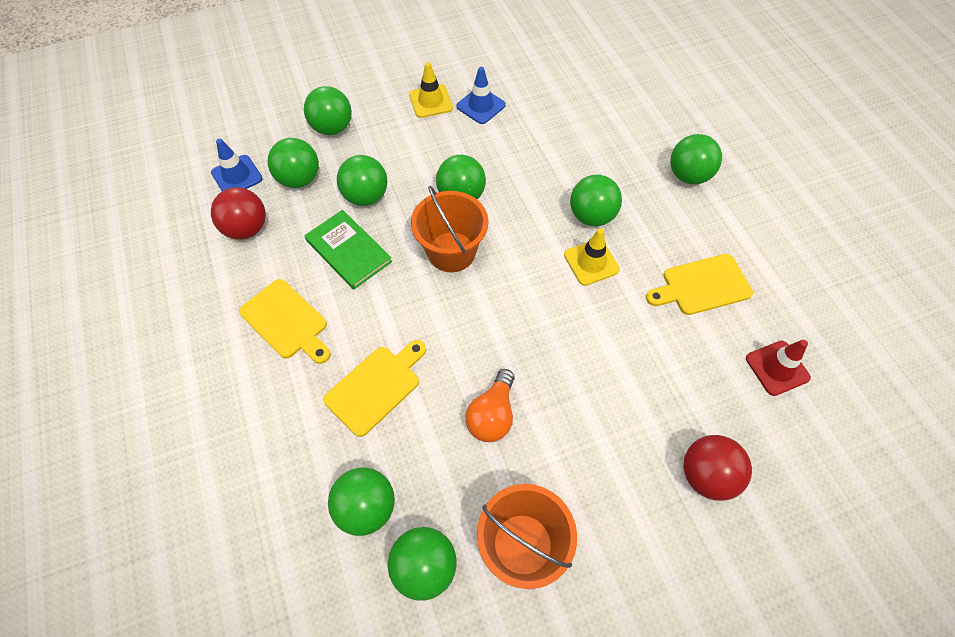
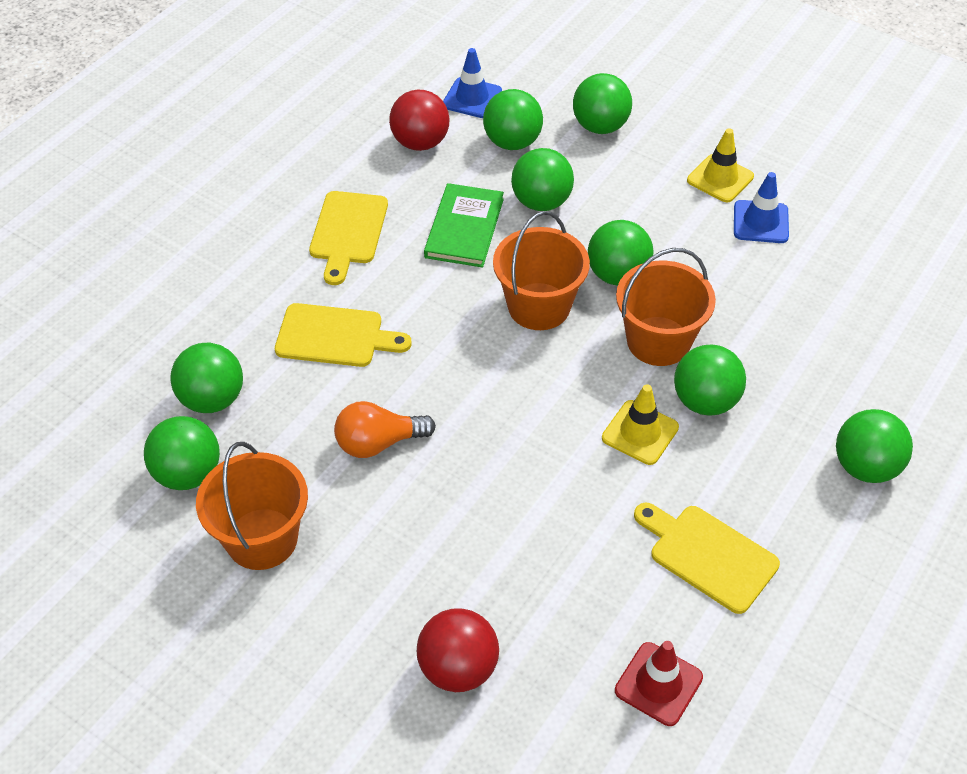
camera: 55 degrees right, 10 degrees down
none -> orange bucket [616,248,716,366]

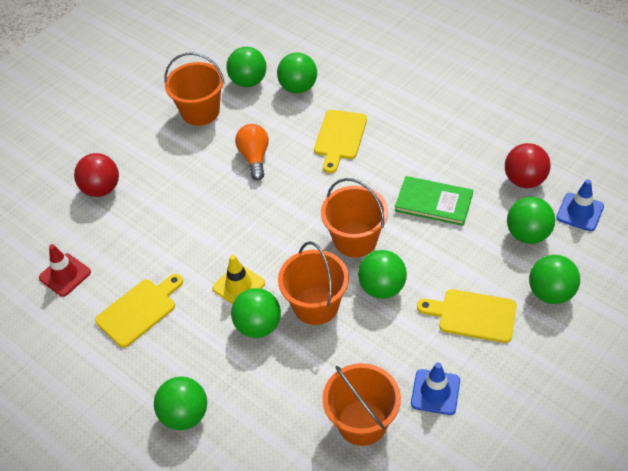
camera: 100 degrees right, 0 degrees up
yellow cutting board [309,191,388,285] -> yellow cutting board moved to [417,289,517,343]
green ball [511,148,574,211] -> none
yellow traffic cone [687,128,754,202] -> none
none -> orange bucket [322,363,401,446]

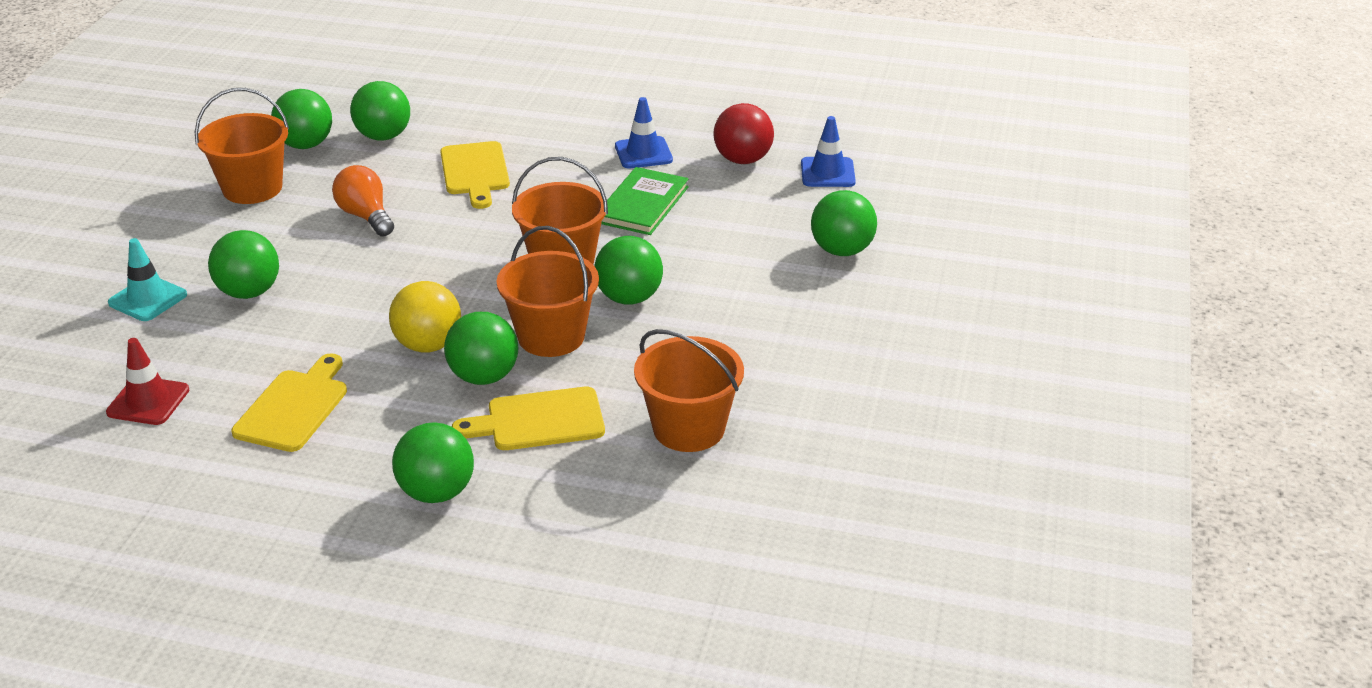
camera: 30 degrees left, 15 degrees down
red ball [74,153,119,197] -> turquoise traffic cone [108,238,187,321]
yellow traffic cone [212,255,265,304] -> yellow ball [389,281,461,353]
green book [395,176,473,226] -> green book turned 60 degrees counterclockwise [601,167,689,235]
blue traffic cone [411,363,460,415] -> blue traffic cone moved to [615,97,673,168]
yellow cutting board [417,289,517,343] -> yellow cutting board moved to [452,387,605,450]
green ball [507,197,555,244] -> green ball moved to [208,230,279,299]

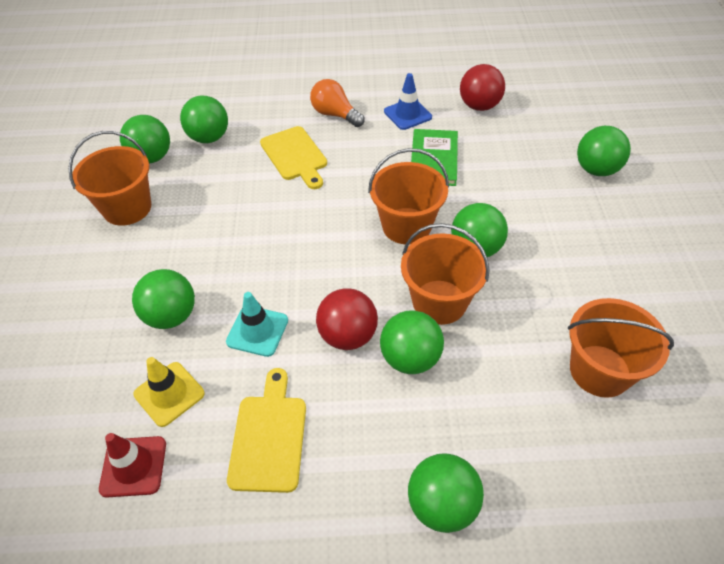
camera: 15 degrees left, 15 degrees up
turquoise traffic cone [108,238,187,321] -> turquoise traffic cone moved to [226,292,288,357]
orange light bulb [332,165,394,237] -> orange light bulb moved to [310,79,365,127]
yellow ball [389,281,461,353] -> red ball [316,288,378,350]
yellow cutting board [452,387,605,450] -> none
blue traffic cone [801,116,856,187] -> none
none -> yellow traffic cone [133,357,205,427]

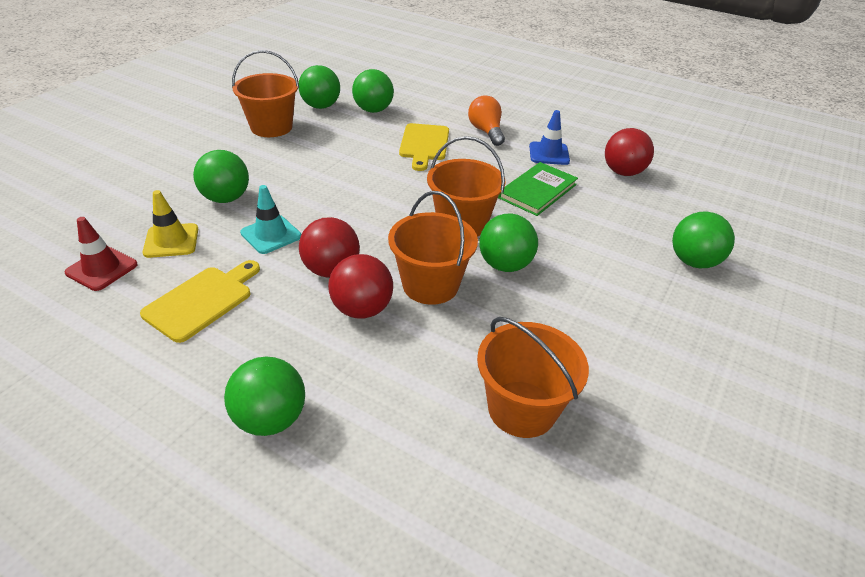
camera: 30 degrees right, 10 degrees down
green ball [380,310,444,374] -> red ball [328,254,393,319]

